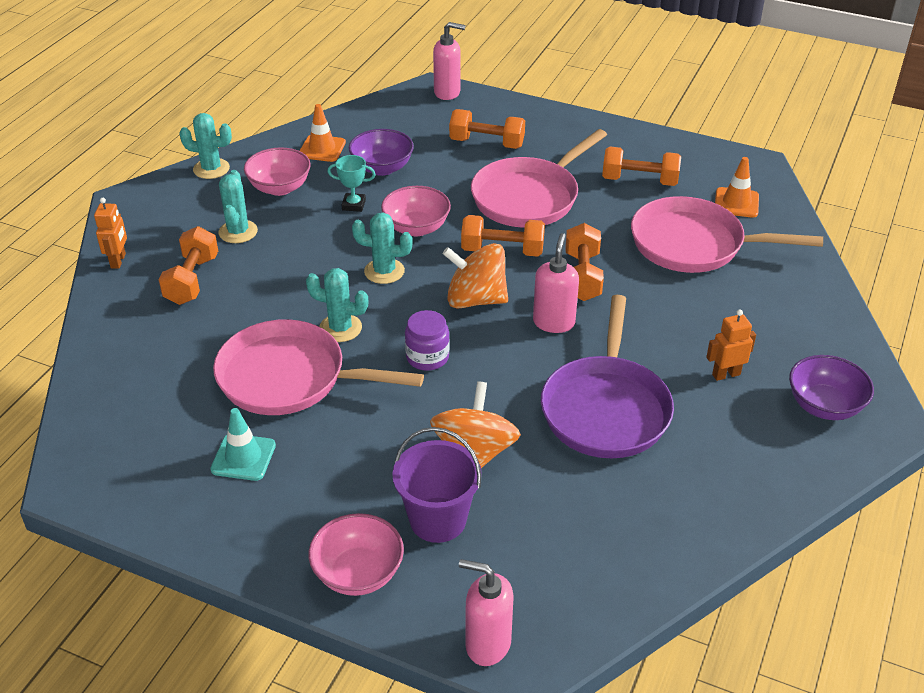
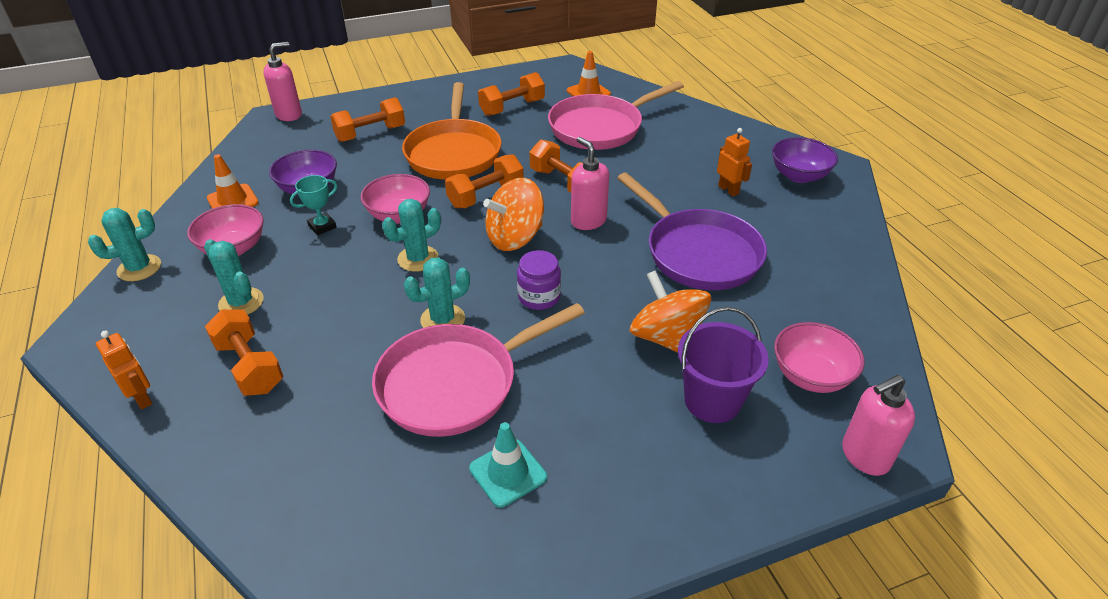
camera: 45 degrees left, 0 degrees up
pink bowl [309,513,404,596] -> pink bowl moved to [774,322,864,393]
pink pan [471,129,607,228] -> orange pan [402,82,502,179]
orange robot [706,309,756,381] -> orange robot turned 120 degrees clockwise [717,128,752,197]

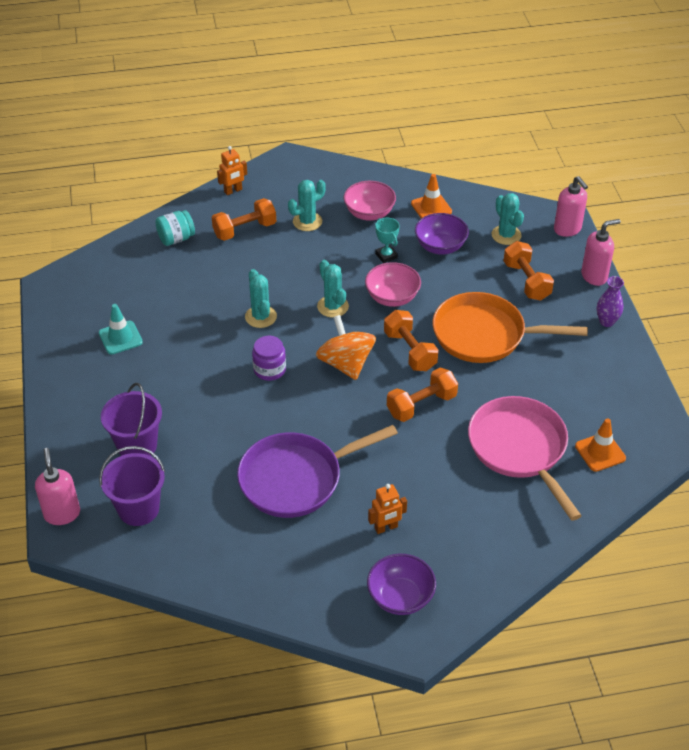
camera: 100 degrees right, 5 degrees up
turquoise cactus [88,208,161,281] -> turquoise cactus moved to [491,193,524,245]
pink pan [372,303,585,437] -> none
orange dumbbell [478,72,545,116] -> none
pink soap dispenser [571,137,609,230] -> pink soap dispenser moved to [581,219,621,286]
orange spinning top [630,270,711,353] -> none
pink bowl [774,322,864,393] -> purple bucket [99,446,165,526]
none -> turquoise jar [155,210,195,246]
none -> purple vase [597,276,624,327]

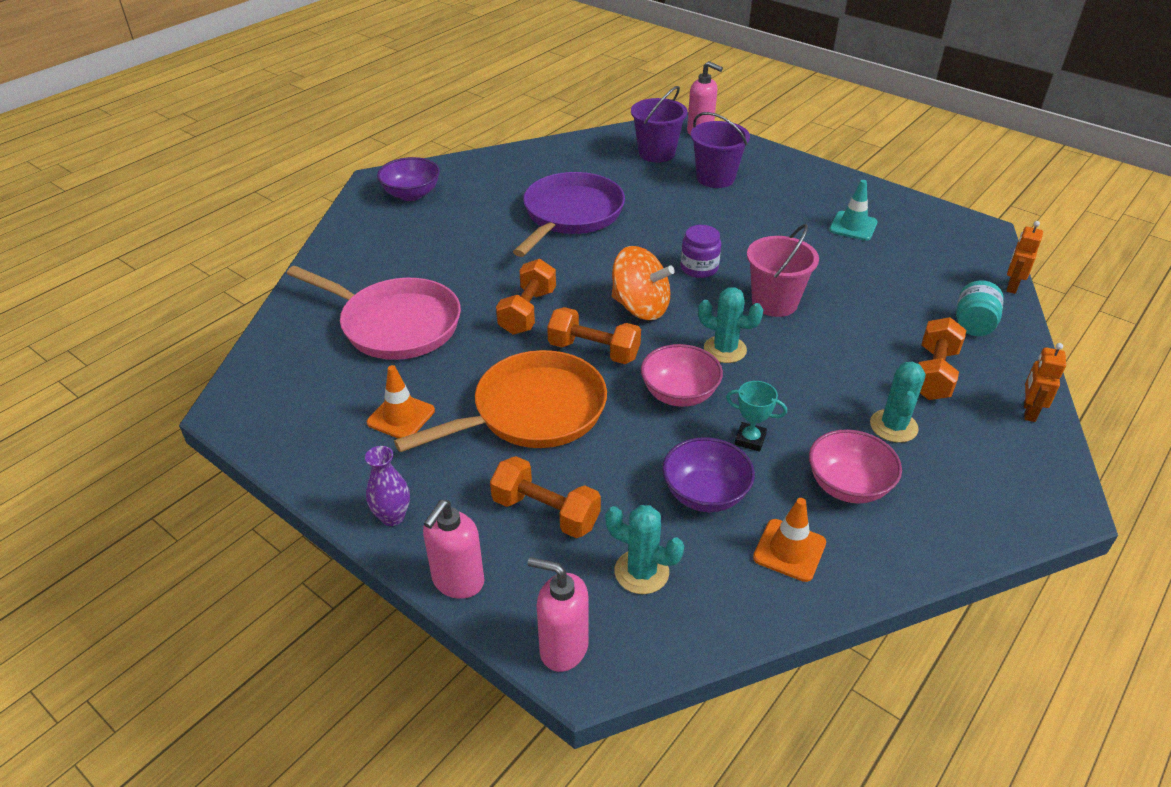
camera: 140 degrees right, 5 degrees down
turquoise cactus [245,269,277,328] -> pink bucket [747,224,819,317]
orange robot [368,484,407,534] -> orange robot moved to [1006,221,1043,294]
orange traffic cone [575,418,626,472] -> orange traffic cone moved to [367,365,435,439]

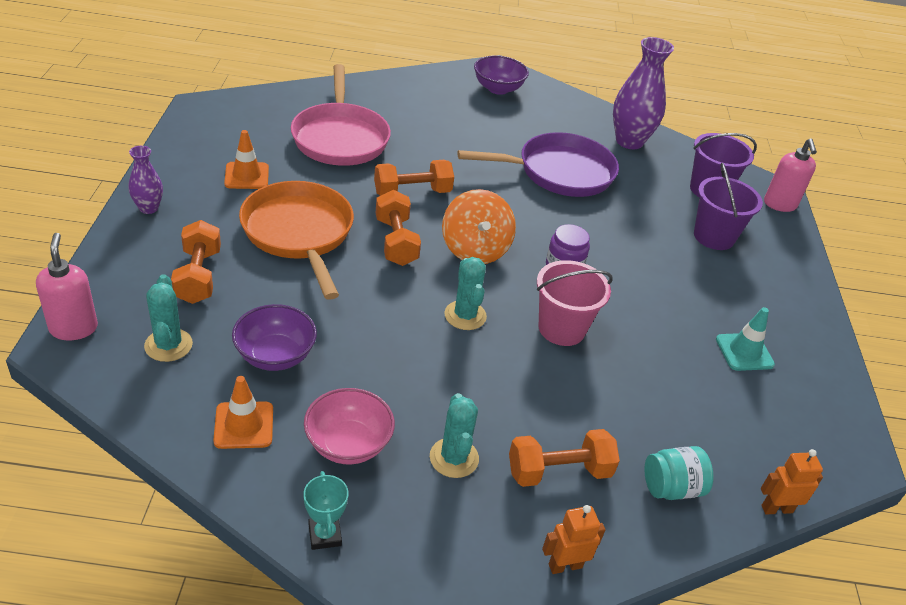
camera: 50 degrees right, 0 degrees up
orange pan [394,350,607,453] -> orange pan turned 135 degrees counterclockwise [239,181,354,300]
pink soap dispenser [423,500,484,599] -> none
pink bowl [641,344,723,407] -> none
turquoise trophy [726,381,787,452] -> turquoise trophy moved to [303,471,349,550]
turquoise cactus [870,362,925,443] -> turquoise cactus turned 75 degrees counterclockwise [430,393,479,478]
none -> purple vase [613,37,674,149]

